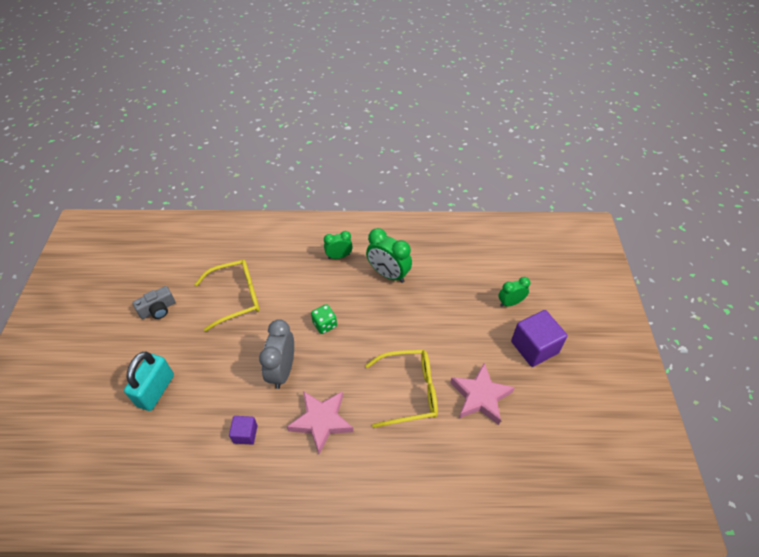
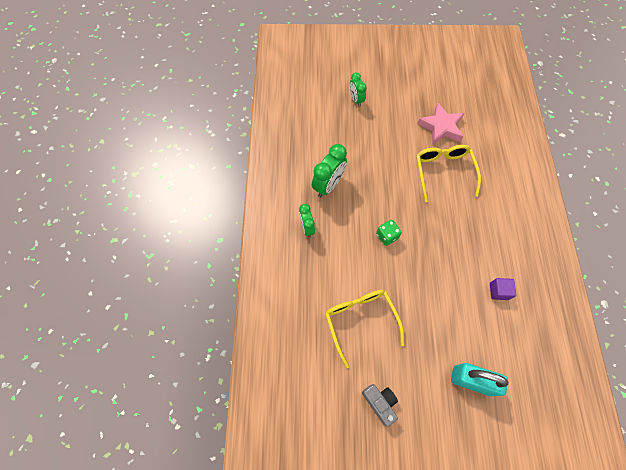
camera: 90 degrees left, 15 degrees up
grey clock [259,319,294,389] -> none
pink star [287,391,353,454] -> none
purple cube [511,310,568,367] -> none

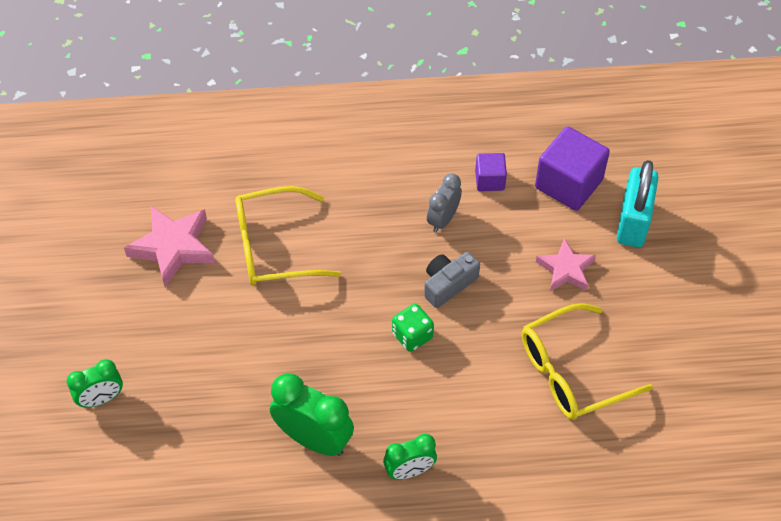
camera: 95 degrees left, 10 degrees down
grey camera [362,384,398,427] -> grey camera moved to [424,252,480,308]
none -> grey clock [427,174,462,233]
none -> purple cube [535,126,610,211]
none -> pink star [536,238,596,291]

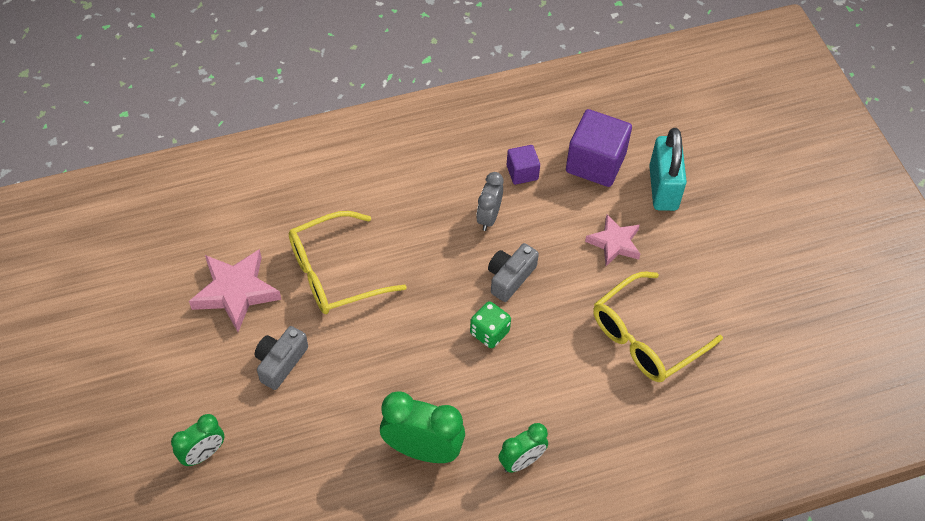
camera: 15 degrees left, 0 degrees up
none -> grey camera [255,326,308,390]

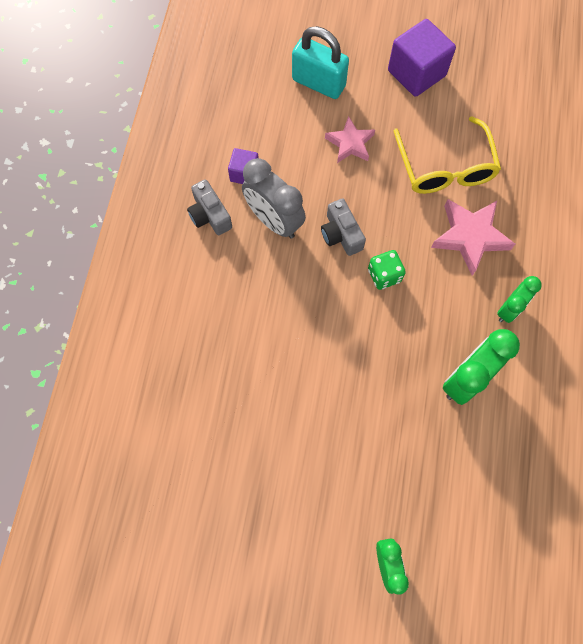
camera: 60 degrees left, 15 degrees up
pink star [189,249,281,332] -> pink star moved to [431,199,515,276]
grey camera [255,326,308,390] -> grey camera moved to [187,179,232,235]
yellow glasses [289,211,407,314] -> none
grey clock [476,172,503,231] -> grey clock [242,158,306,238], size x1.62
green clock [498,423,548,473] -> green clock turned 45 degrees clockwise [497,276,542,323]
purple cube [566,109,632,187] -> purple cube moved to [388,19,456,97]

